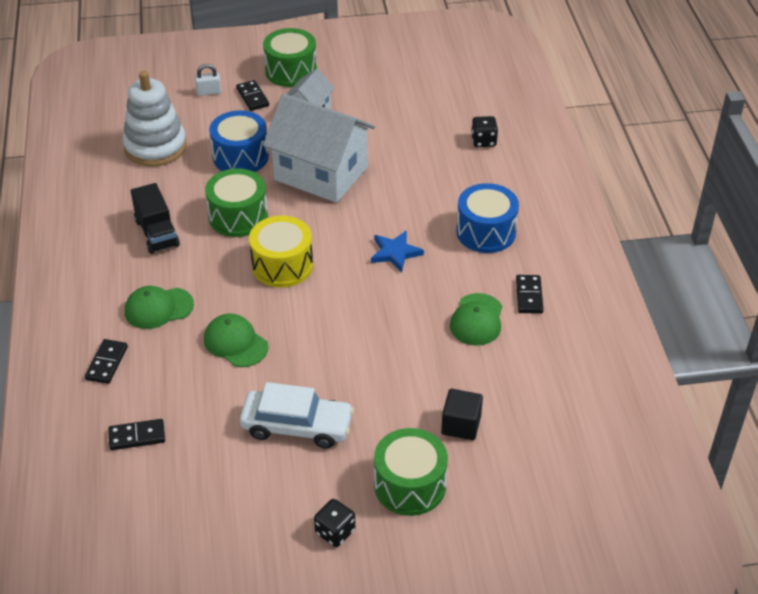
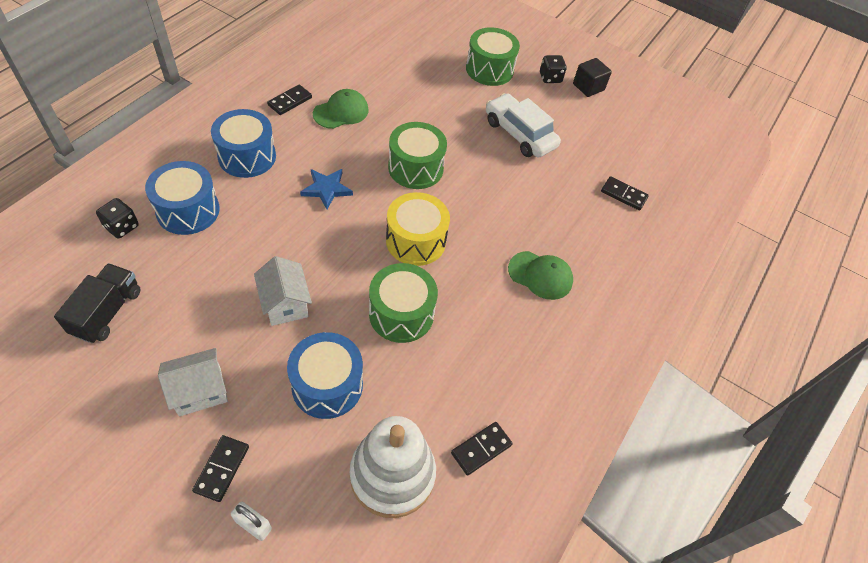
camera: 145 degrees left, 10 degrees up
black domino [85,339,128,384] -> black domino moved to [451,422,513,476]
black truck [131,183,180,254] -> black truck moved to [54,263,140,343]
green cap [204,314,269,367] -> none
green drum [263,28,317,87] -> green drum moved to [388,122,447,189]
white house [263,93,375,203] -> white house [254,256,312,326], size x0.51
black cube [441,389,483,440] -> black cube moved to [573,58,612,97]
none -> blue drum [145,161,220,235]

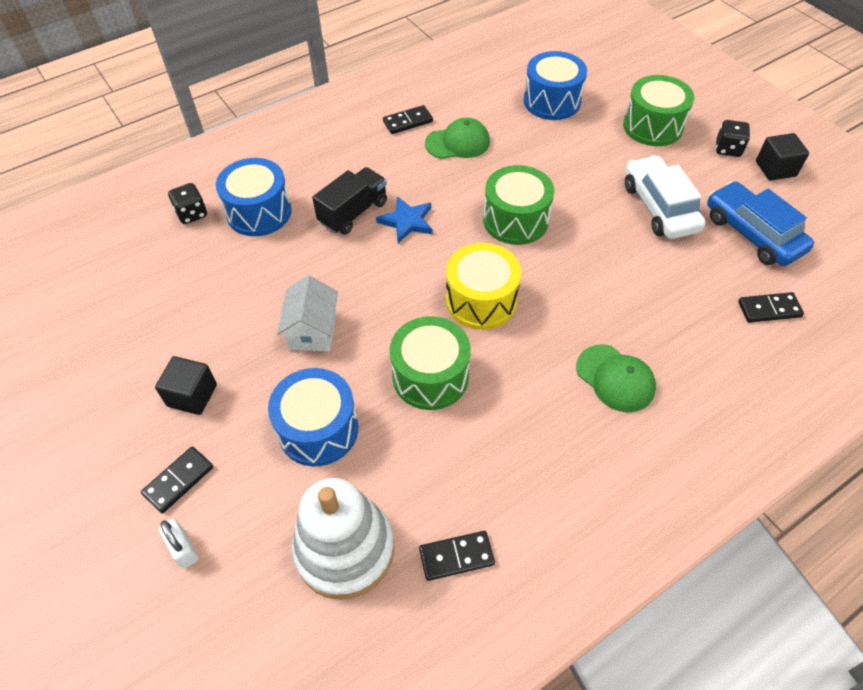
camera: 30 degrees right, 0 degrees up
black truck [54,263,140,343] -> black truck moved to [312,167,387,235]
white house [158,348,228,416] -> black cube [155,356,217,415]
blue drum [211,109,276,178] -> blue drum moved to [524,51,587,120]
black domino [601,176,649,210] -> black domino turned 60 degrees counterclockwise [738,292,804,323]
none -> blue car [707,181,814,266]

